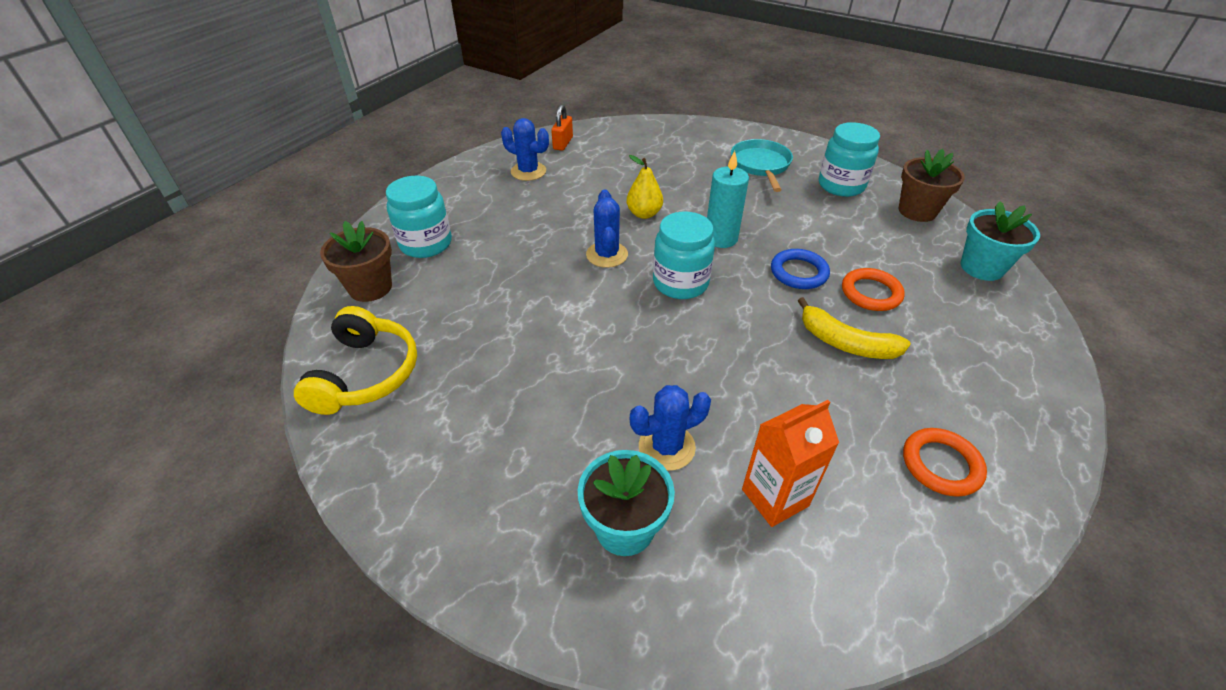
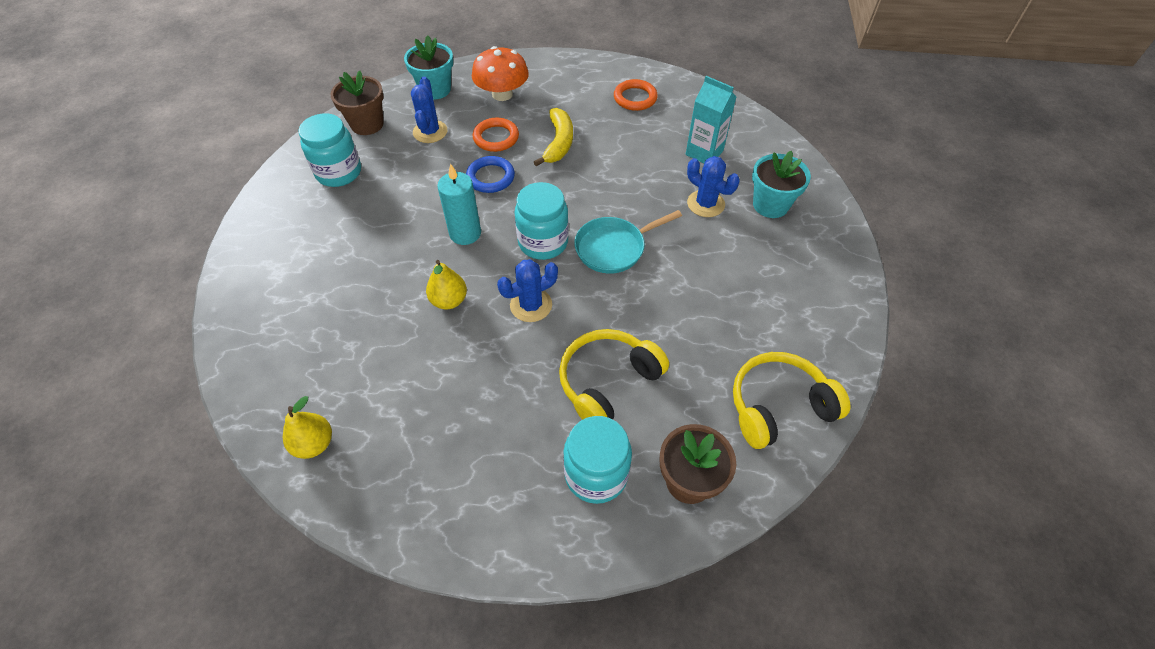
camera: 115 degrees left, 10 degrees up
blue cactus [501,118,549,181] -> blue cactus moved to [411,77,447,143]
orange padlock [551,105,573,151] -> yellow pear [283,396,332,459]
turquoise pan [731,139,793,192] -> turquoise pan moved to [574,210,682,274]
orange carton [742,400,839,527] -> turquoise carton [686,76,736,163]
none -> orange mushroom [472,46,529,101]
none -> yellow headphones [559,329,669,420]

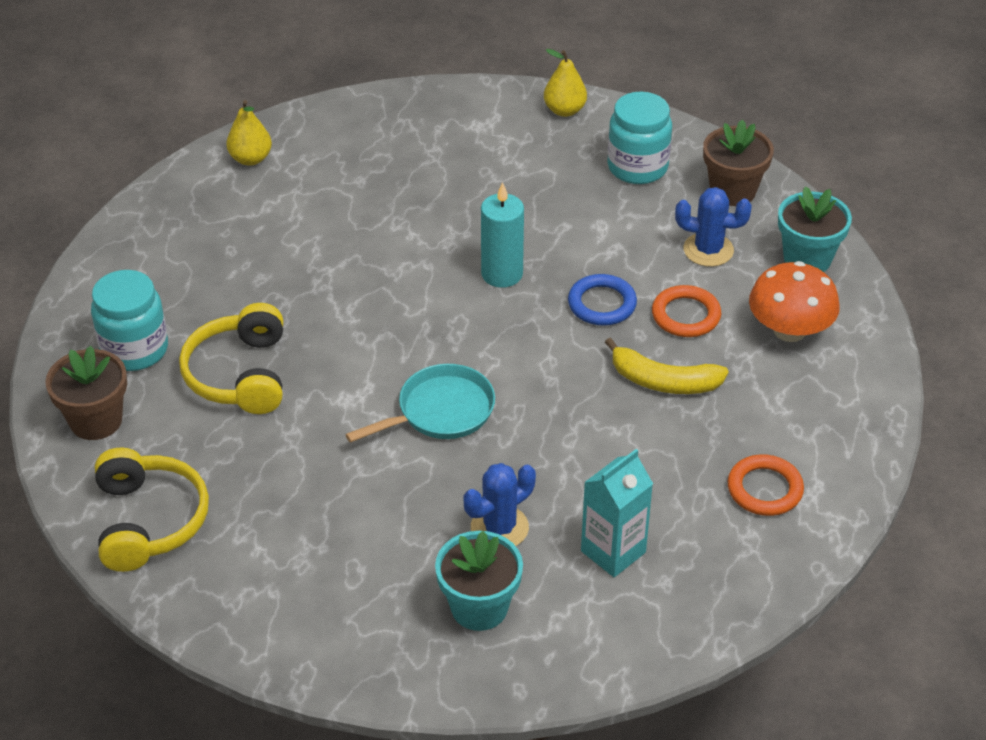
camera: 100 degrees right, 10 degrees down
yellow pear [426,260,467,309] -> yellow pear moved to [544,49,587,117]
blue cactus [497,259,558,322] -> none
turquoise jar [515,182,569,260] -> none
yellow headphones [559,329,669,420] -> yellow headphones turned 150 degrees counterclockwise [179,303,283,414]
turquoise pan [574,210,682,274] -> turquoise pan turned 75 degrees clockwise [345,364,495,443]

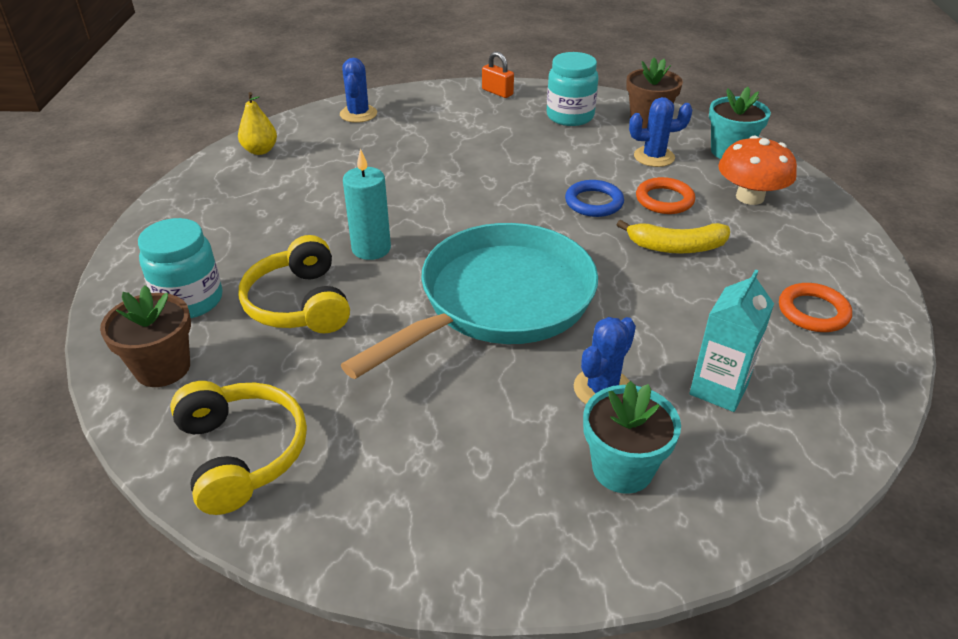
camera: 15 degrees left, 5 degrees down
turquoise pan [345,364,495,443] -> turquoise pan [341,223,598,379], size x1.94
turquoise candle [481,182,524,288] -> turquoise candle moved to [343,149,391,260]
yellow pear [544,49,587,117] -> orange padlock [482,51,514,98]
none -> blue cactus [340,58,377,123]

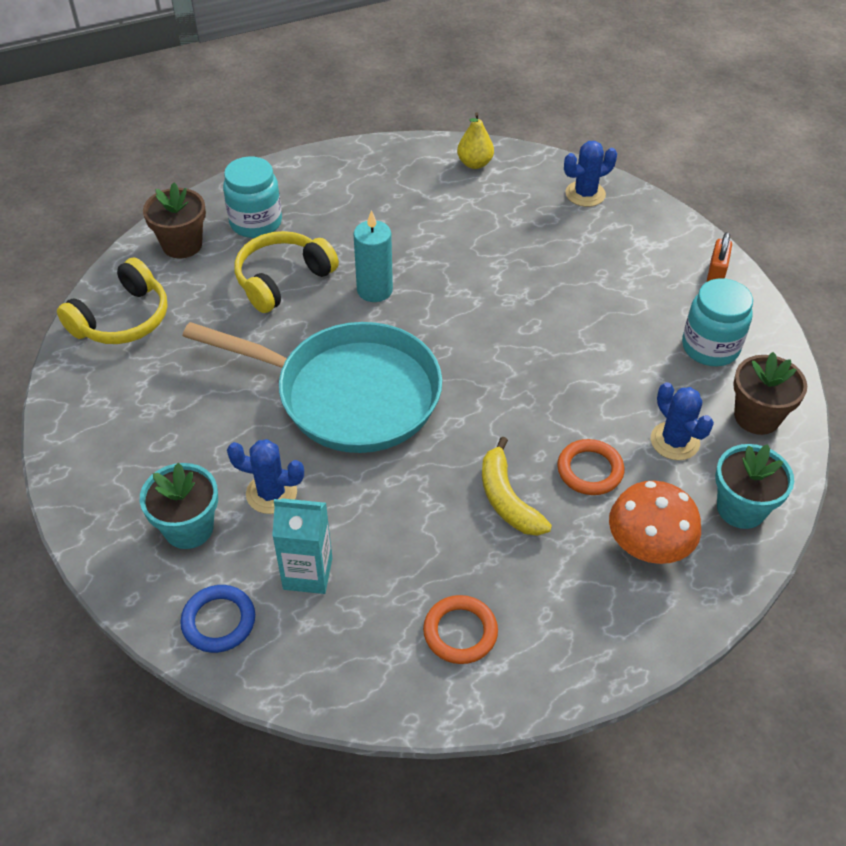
camera: 65 degrees right, 10 degrees up
blue ring [565,180,624,217] -> blue ring moved to [180,585,255,653]

